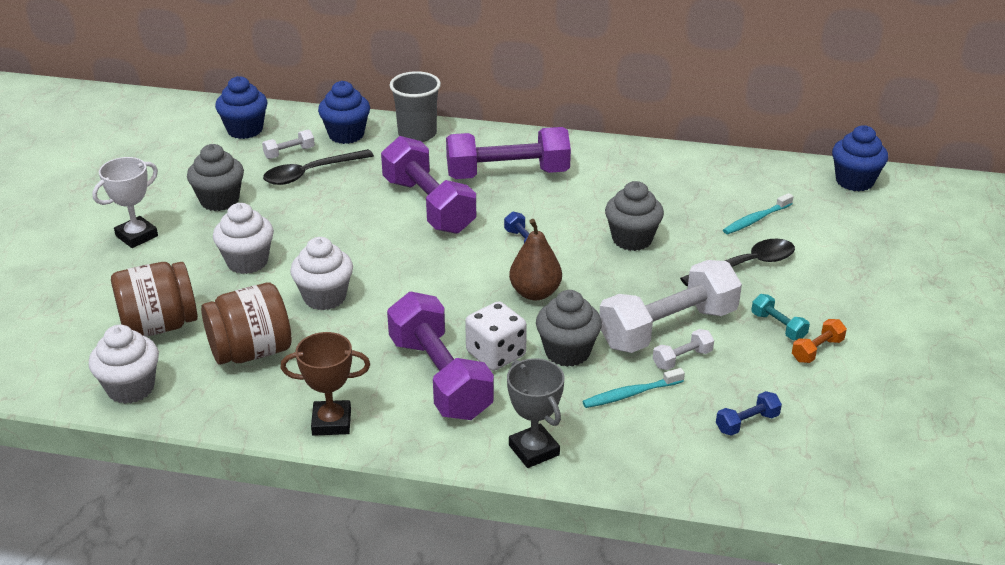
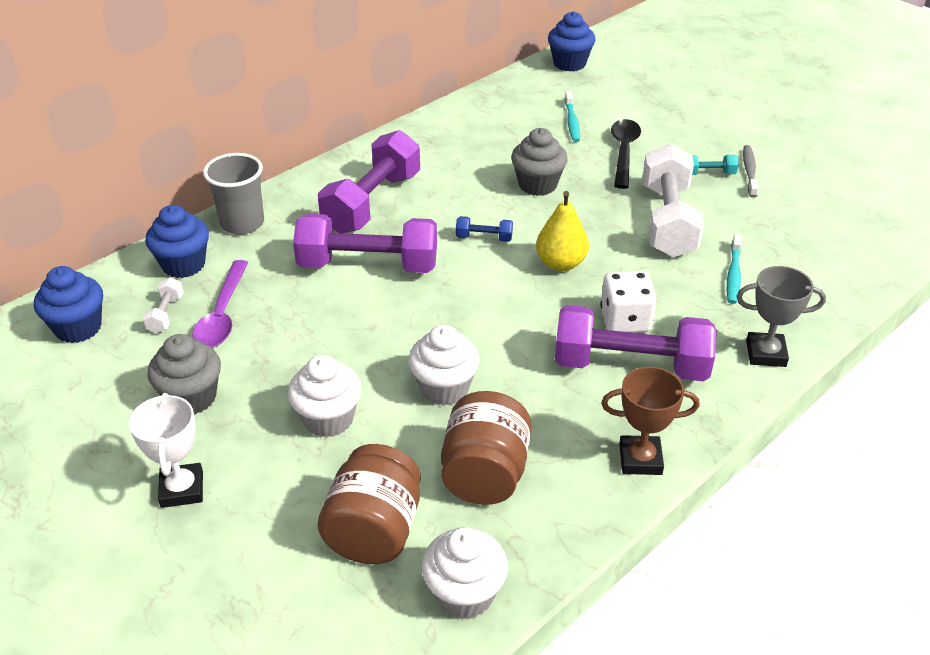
camera: 55 degrees left, 5 degrees up
black spoon [263,149,374,185] -> purple spoon [192,260,248,348]
brown trophy [281,332,370,436] -> brown trophy turned 60 degrees clockwise [601,366,699,475]
brown pear [509,219,562,300] -> yellow pear [536,191,589,271]
grey cupcake [536,290,602,367] -> none
white dumbbell [653,329,714,370] -> none
blue dumbbell [716,391,782,436] -> none
orange dumbbell [792,319,847,363] -> grey toothbrush [743,145,759,198]

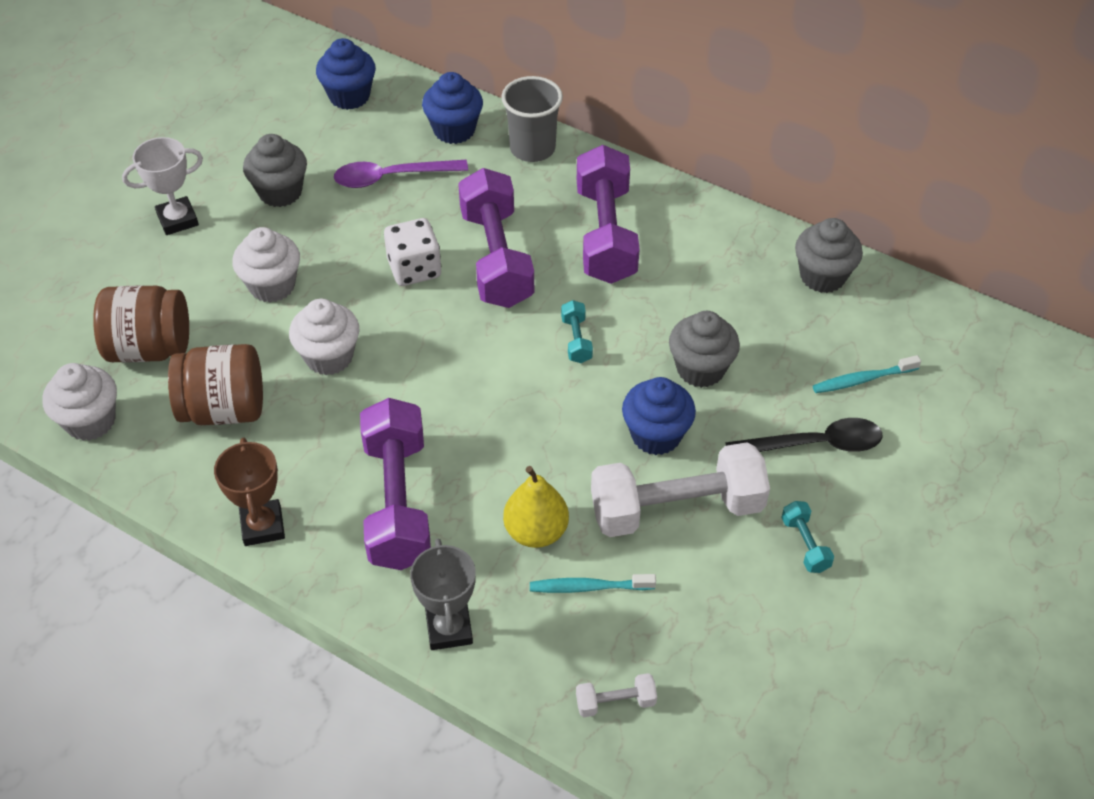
camera: 75 degrees right, 10 degrees up
white dumbbell [143,277,184,333] -> white dumbbell moved to [576,673,657,717]
purple dumbbell [318,130,420,233] -> purple dumbbell turned 75 degrees clockwise [577,145,640,284]
blue dumbbell [456,216,513,242] -> turquoise dumbbell [561,300,593,363]
yellow pear [536,191,589,271] -> yellow pear moved to [503,466,569,548]
blue cupcake [548,11,595,72] -> blue cupcake moved to [622,377,696,455]
white dice [600,271,657,333] -> white dice moved to [384,218,441,286]
grey toothbrush [743,145,759,198] -> none
none -> grey cupcake [795,218,863,293]

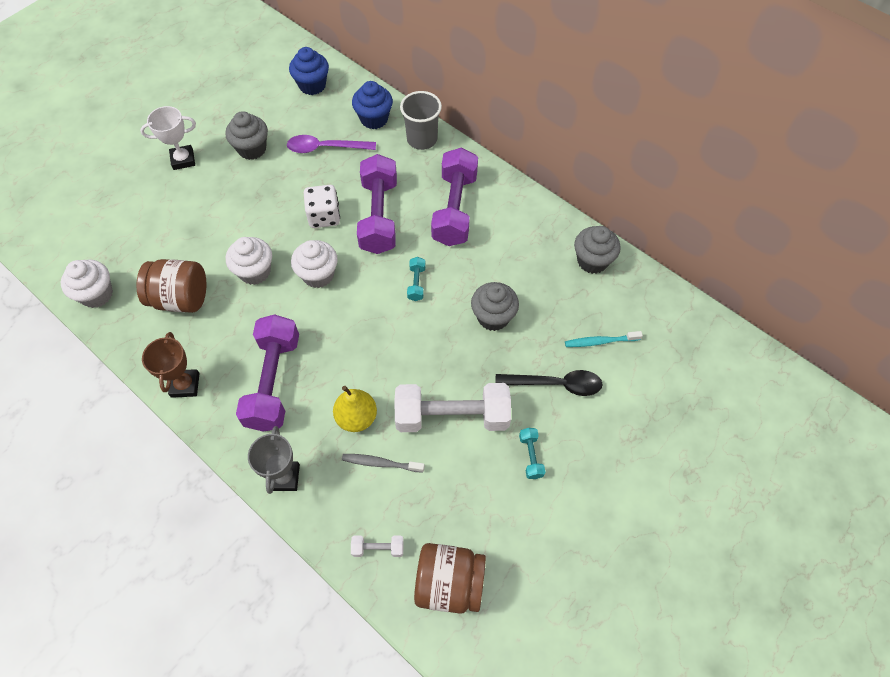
camera: 10 degrees right, 10 degrees up
brown jar [93,285,189,363] -> brown jar moved to [414,543,486,614]
white cupcake [232,227,300,303] -> white cupcake moved to [291,240,338,288]
turquoise toothbrush [530,574,656,593] -> grey toothbrush [342,454,425,473]
blue cupcake [622,377,696,455] -> none

